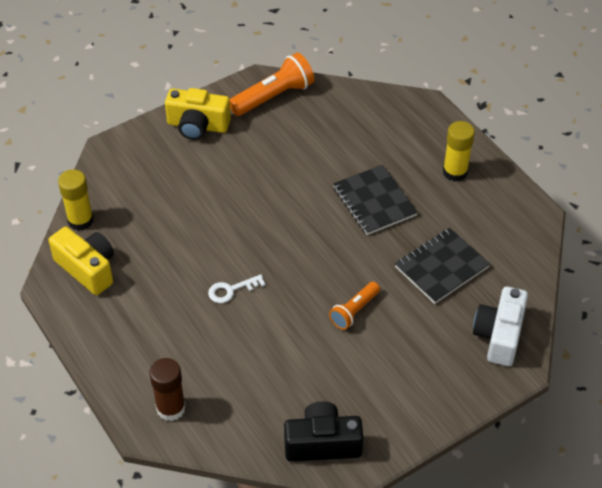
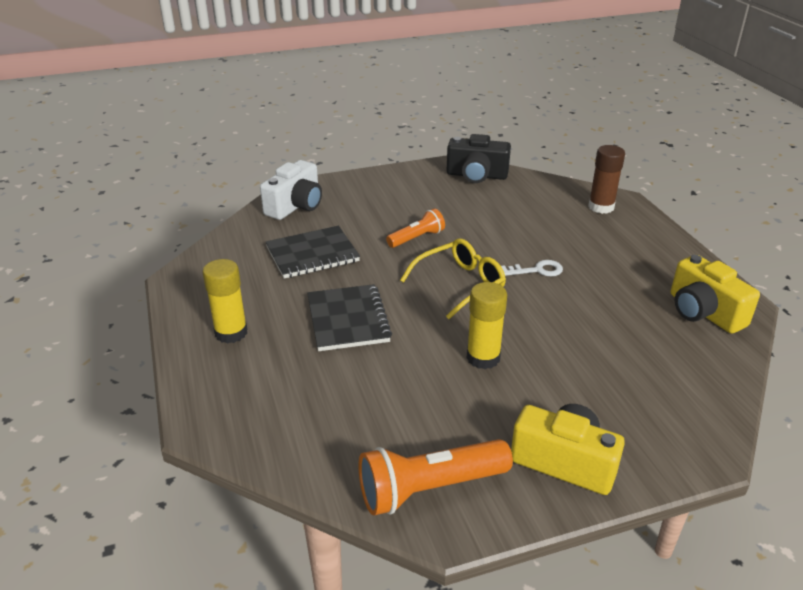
camera: 165 degrees left, 15 degrees down
yellow glue stick [58,169,94,231] -> yellow glue stick moved to [467,282,507,369]
none -> yellow glasses [400,239,506,319]

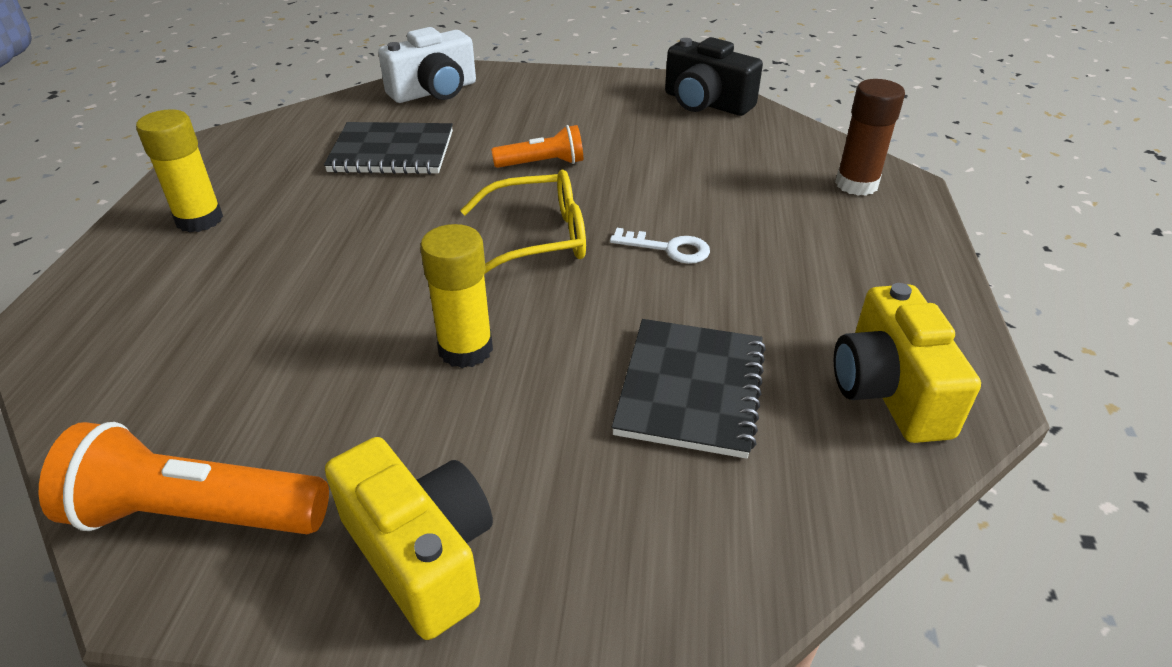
camera: 25 degrees right, 5 degrees up
black notebook [307,284,392,351] -> black notebook moved to [612,319,766,459]

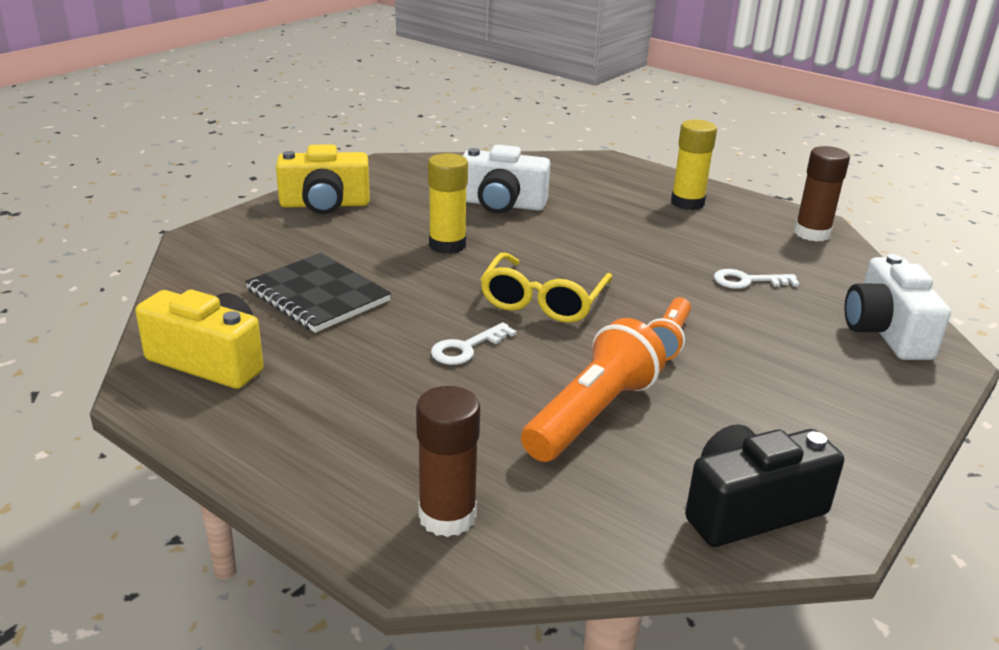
camera: 120 degrees right, 10 degrees down
orange flashlight [39,422,329,534] -> orange flashlight moved to [521,318,666,462]
black notebook [324,122,453,174] -> white key [714,269,800,289]
none -> white camera [463,145,550,213]
none -> brown glue stick [794,146,850,242]

